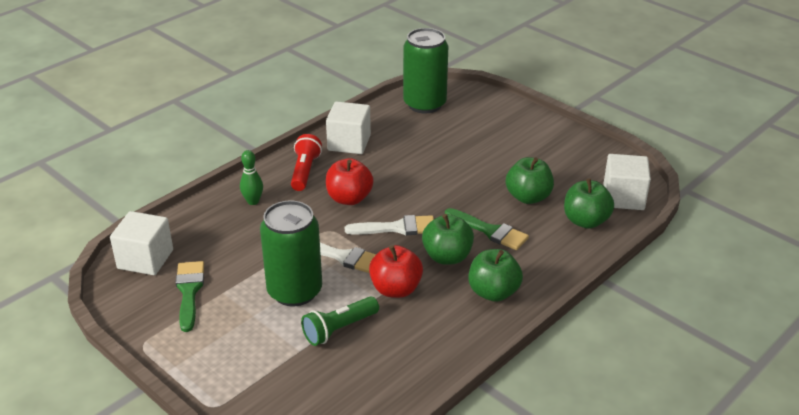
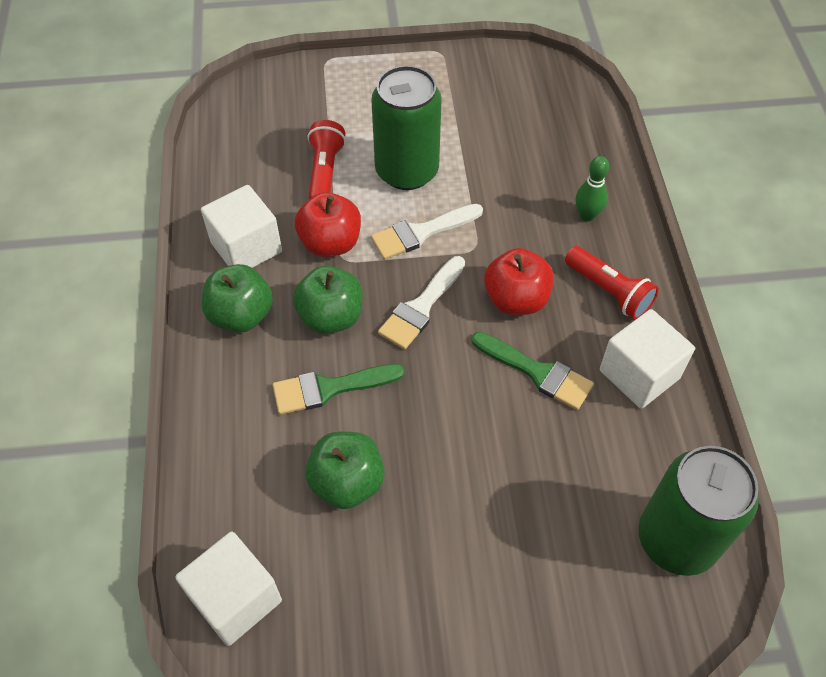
camera: 130 degrees right, 20 degrees up
white cube [110,211,173,275] -> white cube moved to [201,185,282,268]
green brush [175,261,204,332] -> green brush moved to [472,332,594,410]
green flashlight [301,296,379,346] -> red flashlight [308,120,346,200]
green apple [564,178,614,229] -> none

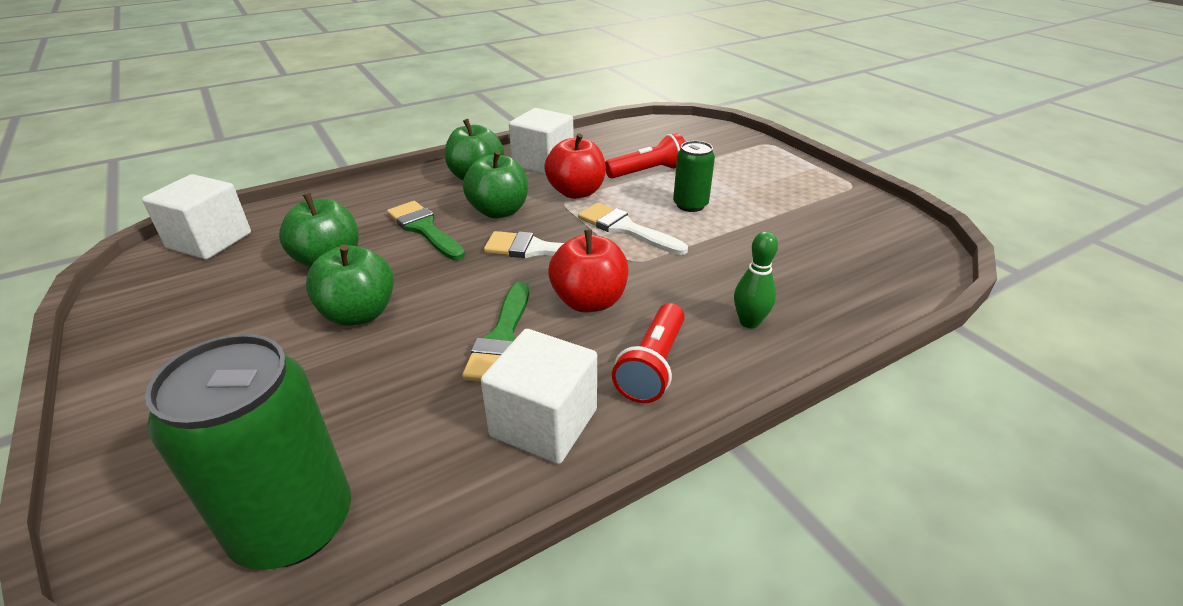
camera: 65 degrees right, 20 degrees down
green can [371,65,442,190] -> green can [673,141,715,212], size x0.55
none -> green apple [306,244,394,326]

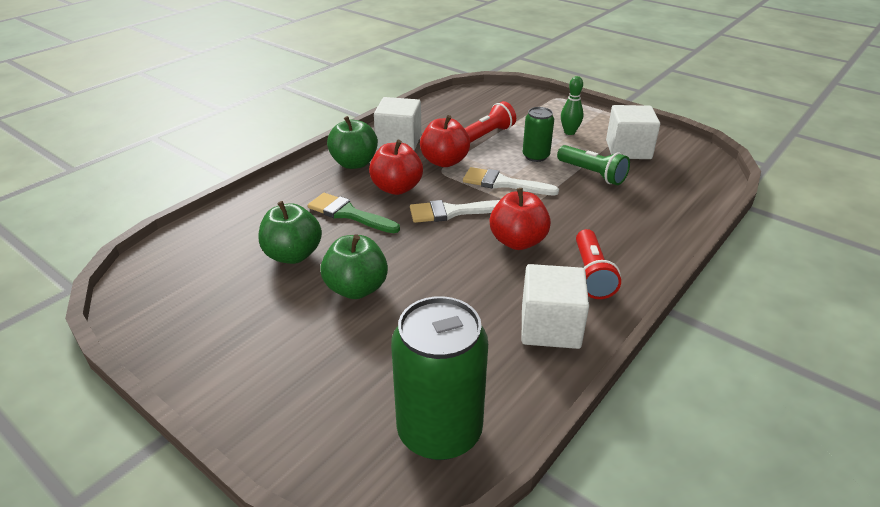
camera: 20 degrees left, 0 degrees up
white cube [142,174,251,260] -> white cube moved to [606,105,660,159]
green brush [462,281,529,382] -> none
green apple [463,150,528,218] -> red apple [369,140,423,195]
green bowling pin [734,231,778,329] -> green bowling pin moved to [561,76,583,135]
none -> green flashlight [557,145,630,185]

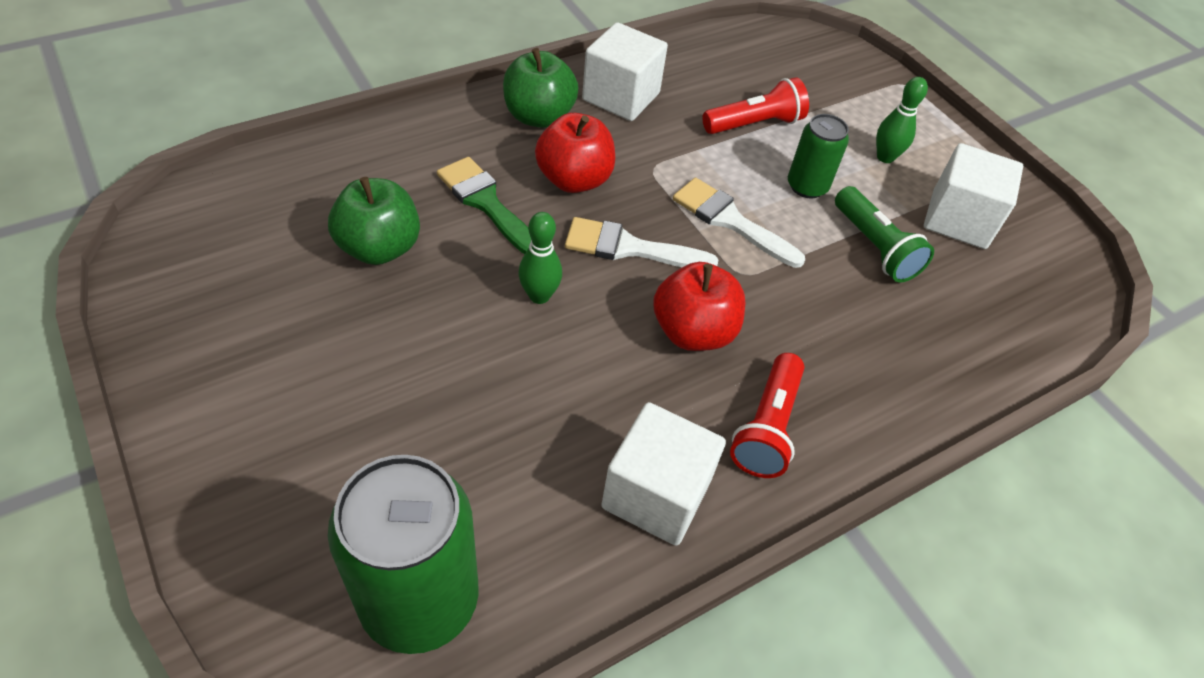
camera: 15 degrees right, 15 degrees up
green apple [320,234,388,299] -> none
red apple [420,115,470,167] -> none
none -> green bowling pin [519,212,562,304]

